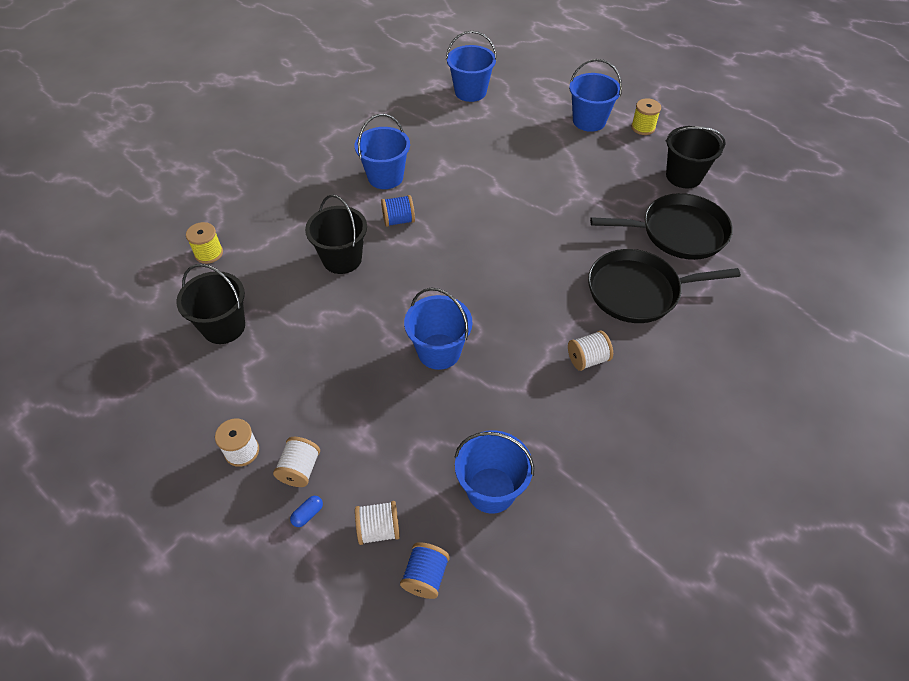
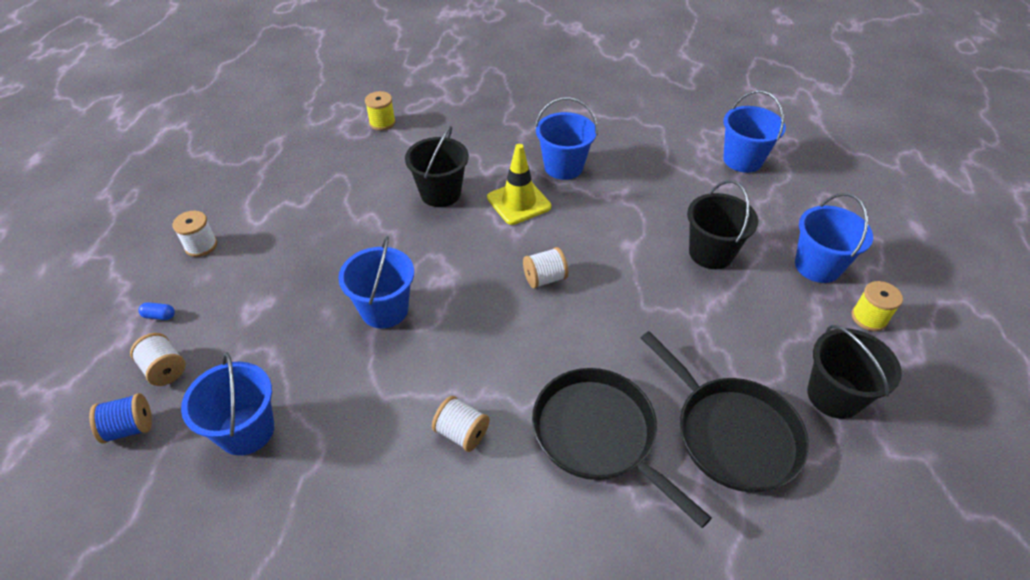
camera: 55 degrees right, 5 degrees down
black bucket [176,264,245,344] -> black bucket moved to [687,180,758,269]
white spool [273,437,320,487] -> white spool moved to [523,247,568,289]
blue spool [381,195,415,227] -> yellow traffic cone [487,144,551,225]

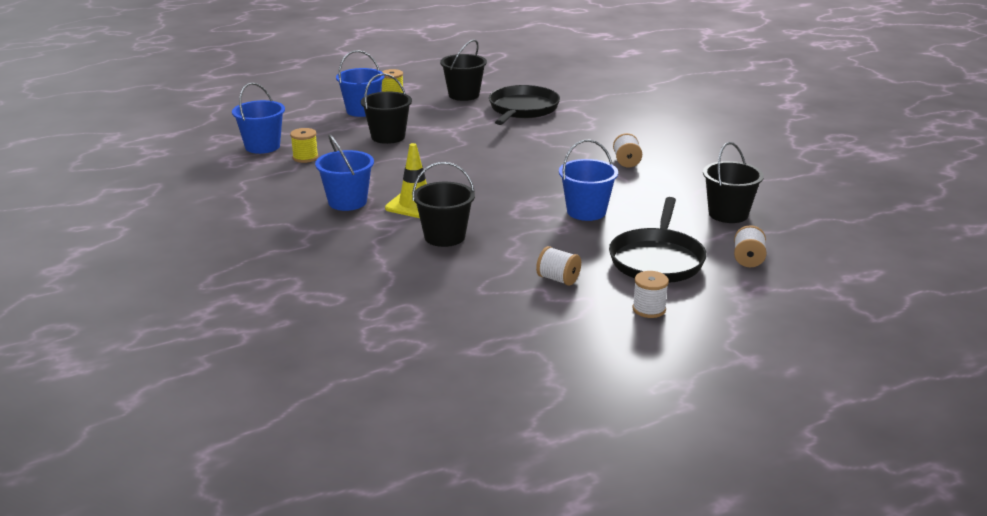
camera: 125 degrees left, 20 degrees down
blue spool [89,393,152,443] -> none
blue capsule [138,302,175,320] -> none
blue bucket [181,352,274,456] -> black bucket [703,142,764,223]
yellow spool [365,91,396,131] -> yellow spool moved to [290,128,318,163]
white spool [523,247,568,289] -> white spool moved to [536,246,581,286]
black pan [532,368,712,528] -> black pan moved to [609,197,706,283]

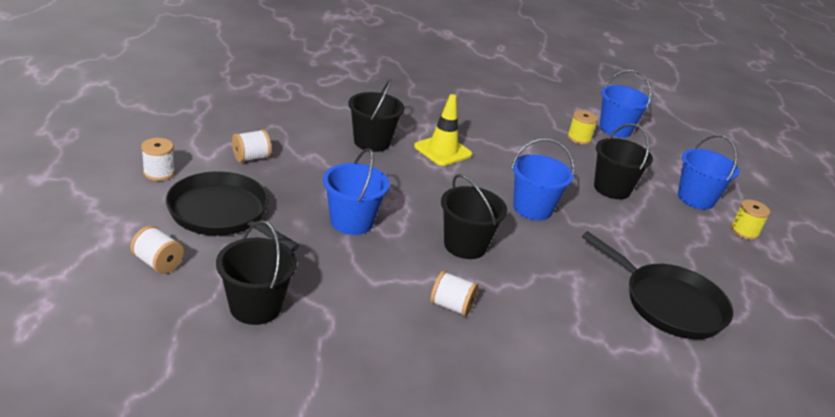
camera: 110 degrees right, 5 degrees up
blue bucket [315,135,374,211] -> blue bucket moved to [511,138,574,220]
black bucket [440,39,487,101] -> black bucket moved to [441,174,507,259]

